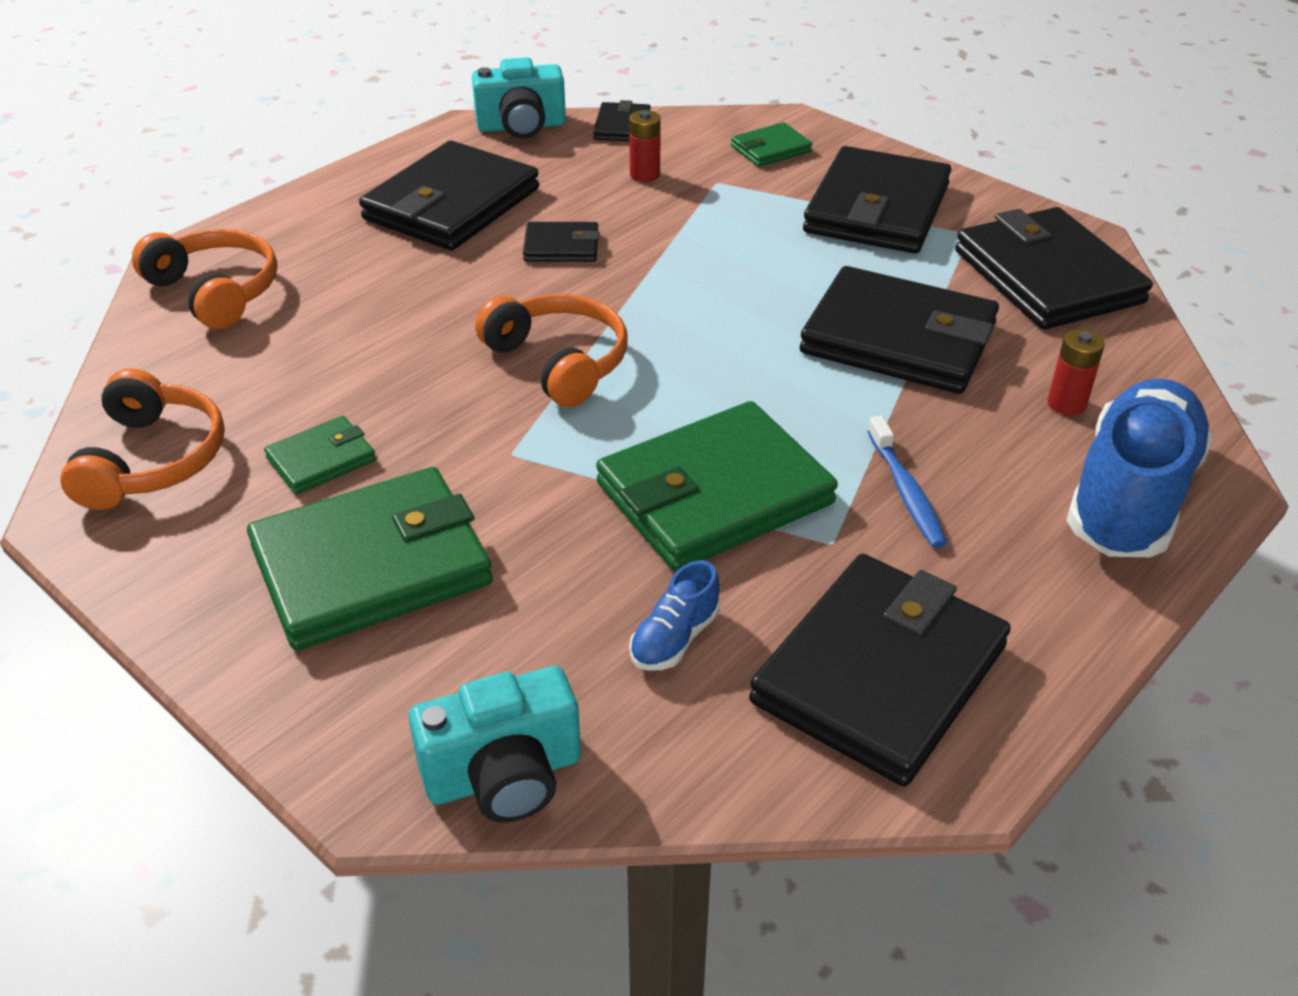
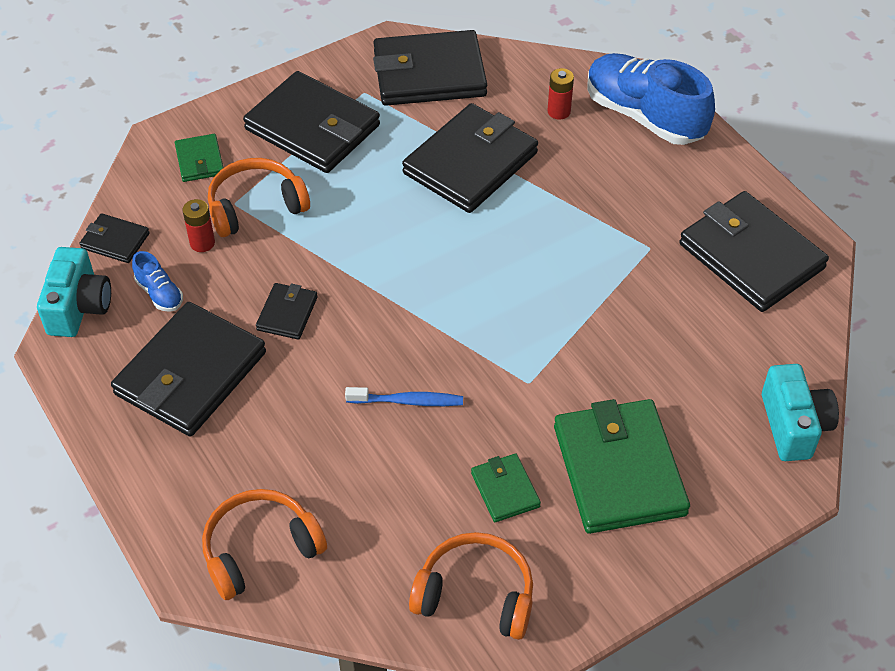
camera: 75 degrees left, 10 degrees up
black wallet [359,141,539,250] -> black wallet turned 75 degrees clockwise [111,302,266,437]
orange headphones [475,294,628,407] -> orange headphones moved to [208,158,310,237]
green wallet [596,401,838,571] -> none
blue shoe [629,560,720,671] -> blue shoe moved to [132,251,183,312]
blue toothbrush [867,416,947,548] -> blue toothbrush moved to [345,387,463,406]

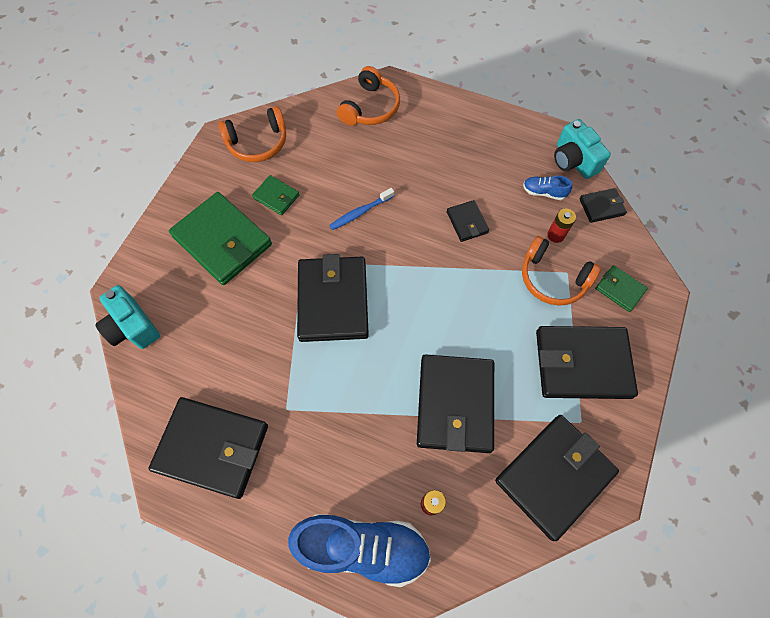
camera: 145 degrees right, 15 degrees up
black wallet [111,302,266,437] -> black wallet moved to [297,254,369,342]
orange headphones [208,158,310,237] -> orange headphones turned 90 degrees clockwise [522,236,601,306]

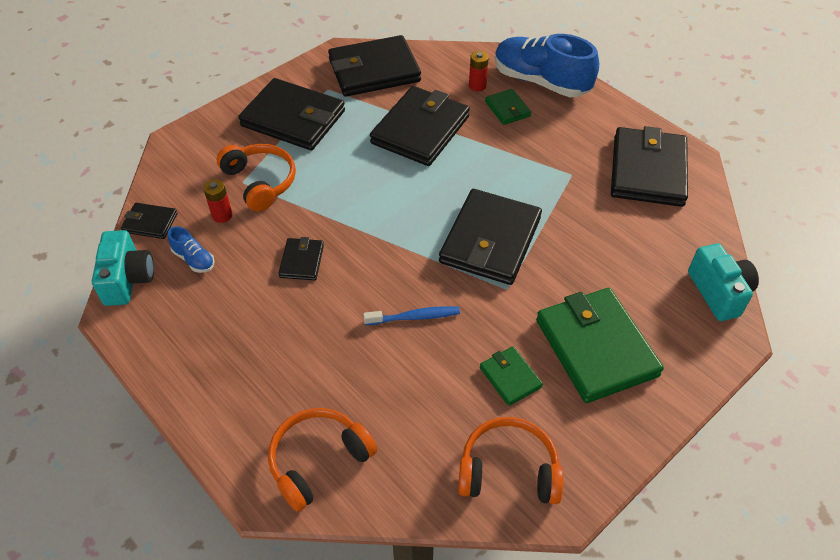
camera: 155 degrees left, 15 degrees down
black wallet [149,397,268,499] -> black wallet turned 60 degrees clockwise [611,126,688,207]
green wallet [595,265,648,312] -> green wallet moved to [485,89,531,125]

